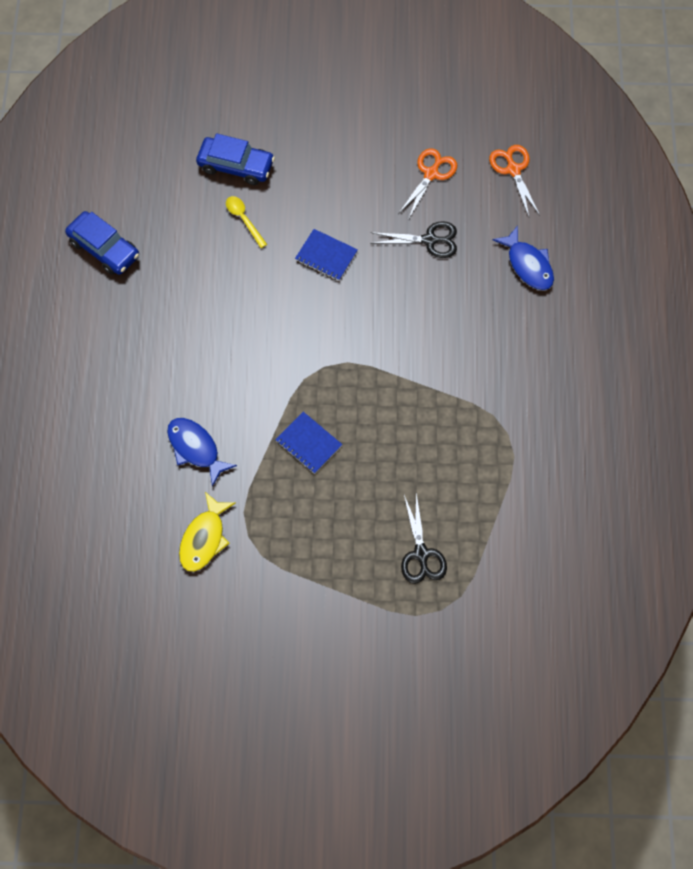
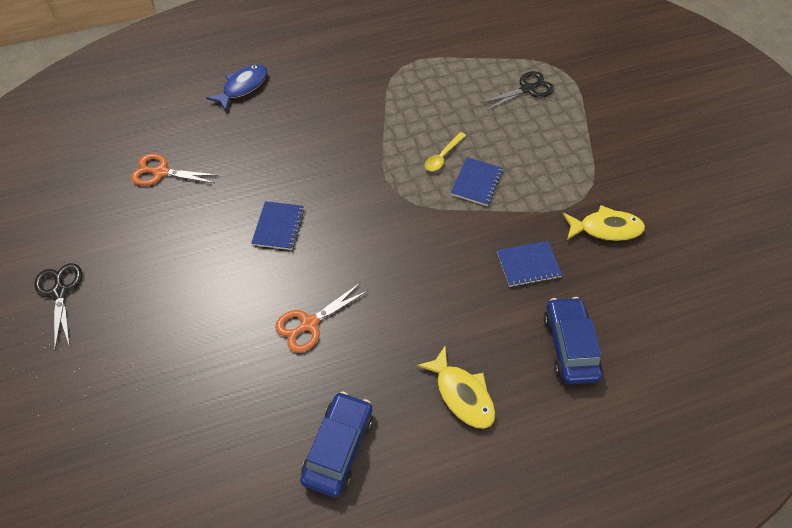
camera: 110 degrees left, 10 degrees down
blue fish [167,418,237,487] -> blue notebook [497,241,562,287]
blue car [196,133,275,185] -> blue car moved to [544,297,602,384]
yellow spoon [226,196,267,248] -> yellow spoon moved to [425,132,466,171]
black scissors [370,221,457,258] -> black scissors moved to [34,263,82,349]
orange scissors [489,145,540,217] -> orange scissors moved to [275,282,368,353]
none -> yellow fish [417,346,496,429]

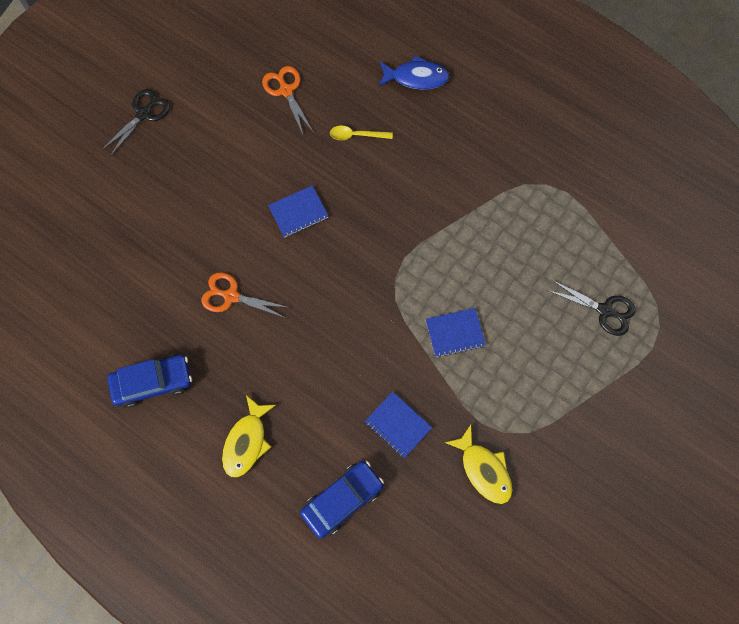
camera: 55 degrees right, 15 degrees up
yellow spoon [425,132,466,171] -> yellow spoon moved to [330,125,393,140]

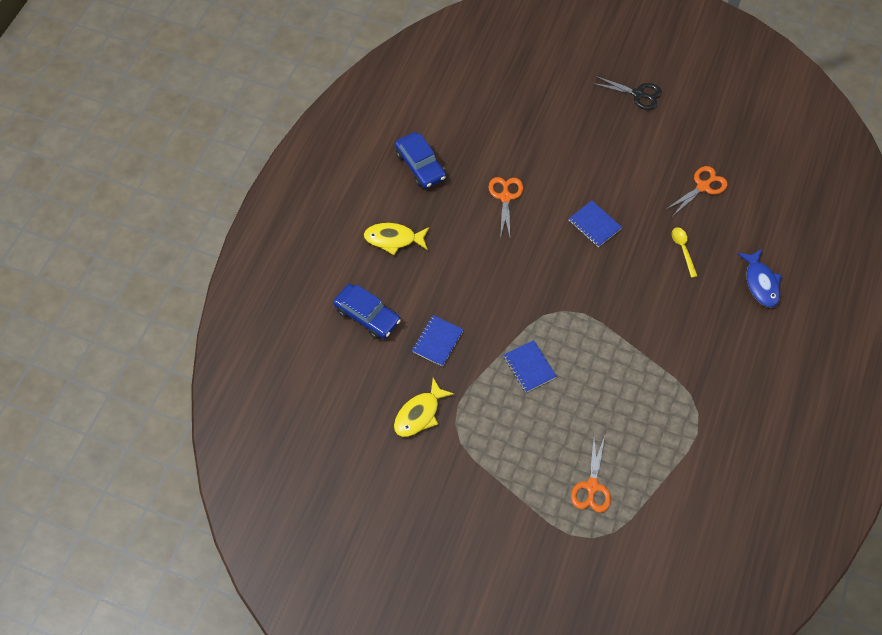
camera: 75 degrees right, 10 degrees down
black scissors [547,280,636,336] -> orange scissors [571,436,611,513]

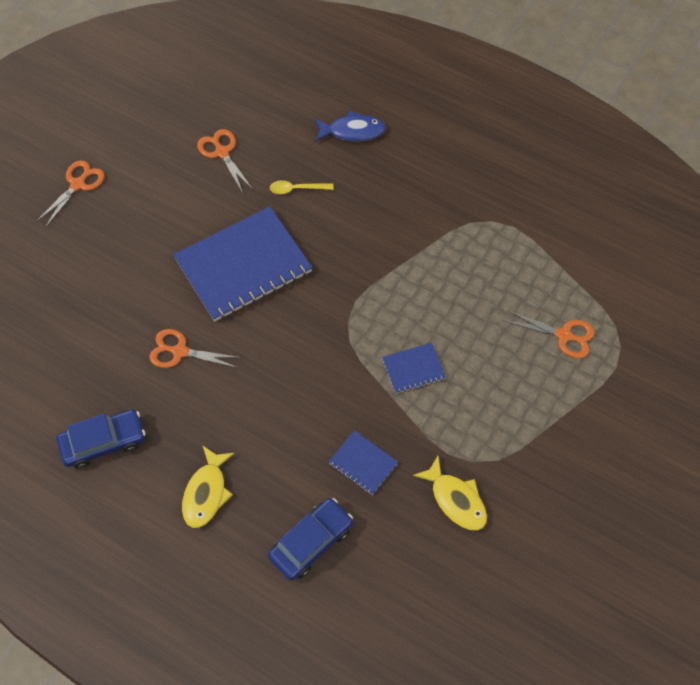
camera: 80 degrees left, 0 degrees up
blue notebook [569,201,622,247] -> blue notebook [173,206,313,322], size x2.20
black scissors [592,76,662,110] -> orange scissors [36,160,105,228]

